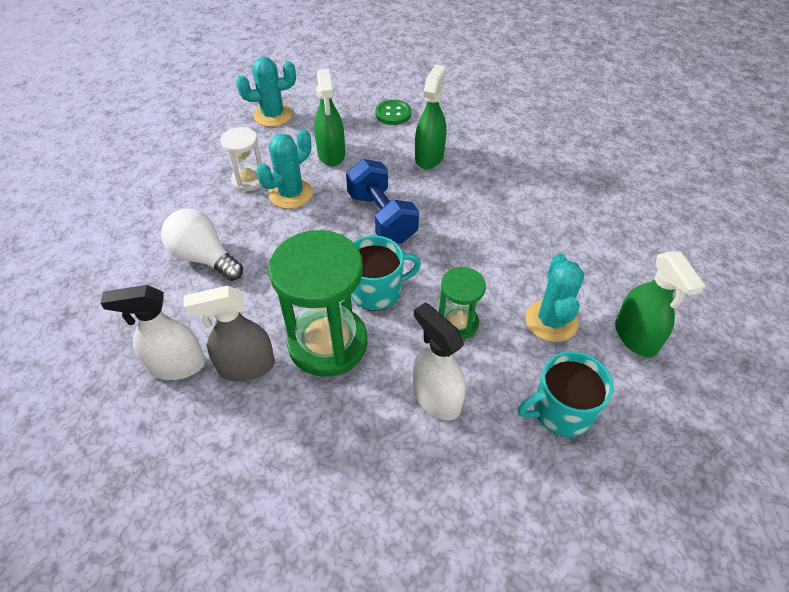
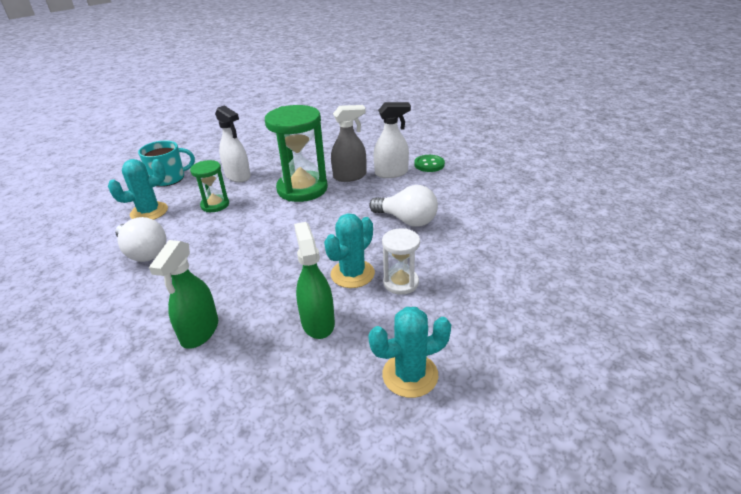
camera: 175 degrees right, 15 degrees down
blue dumbbell [346,159,419,243] -> none
turquoise mug [351,236,421,311] -> none
green button [375,100,411,125] -> green button moved to [414,155,445,172]
turquoise cactus [525,254,584,342] -> turquoise cactus turned 60 degrees clockwise [108,159,168,220]
green spray bottle [615,251,705,357] -> none
none -> white light bulb [115,217,167,262]

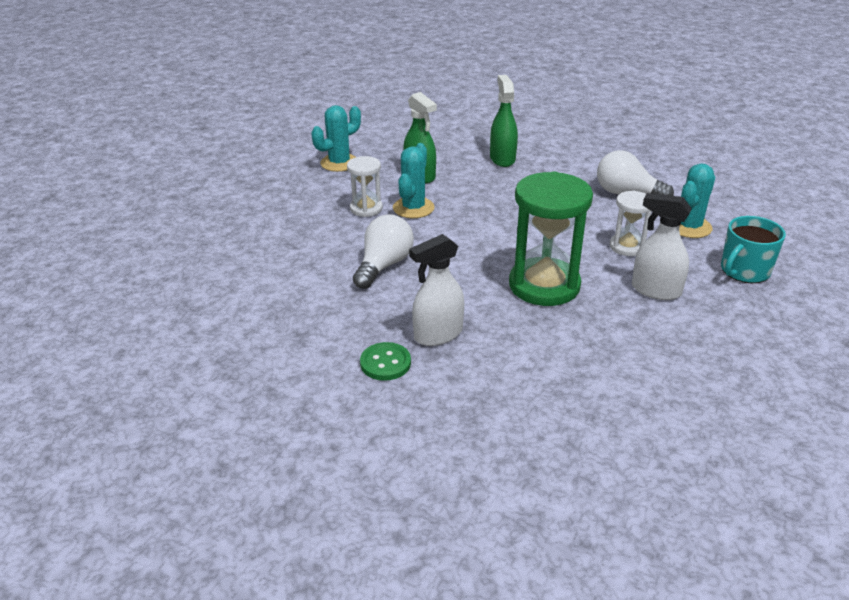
camera: 160 degrees right, 0 degrees up
green hourglass [190,160,229,212] -> white hourglass [610,191,651,256]
grey spray bottle [331,105,366,182] -> none
white light bulb [369,185,438,227] -> white light bulb turned 105 degrees clockwise [353,214,414,289]

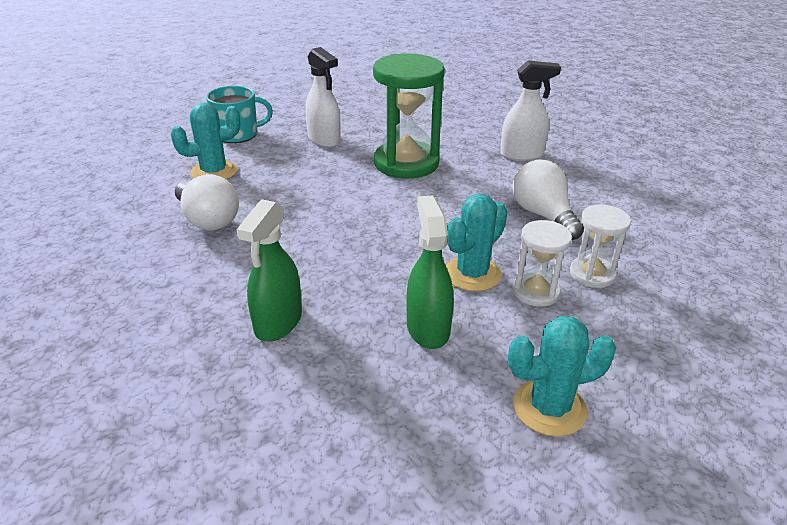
camera: 155 degrees left, 0 degrees up
white light bulb [353,214,414,289] -> white light bulb turned 105 degrees clockwise [513,159,584,240]
green button [360,342,411,381] -> none
white hourglass [610,191,651,256] -> white hourglass moved to [570,205,631,288]

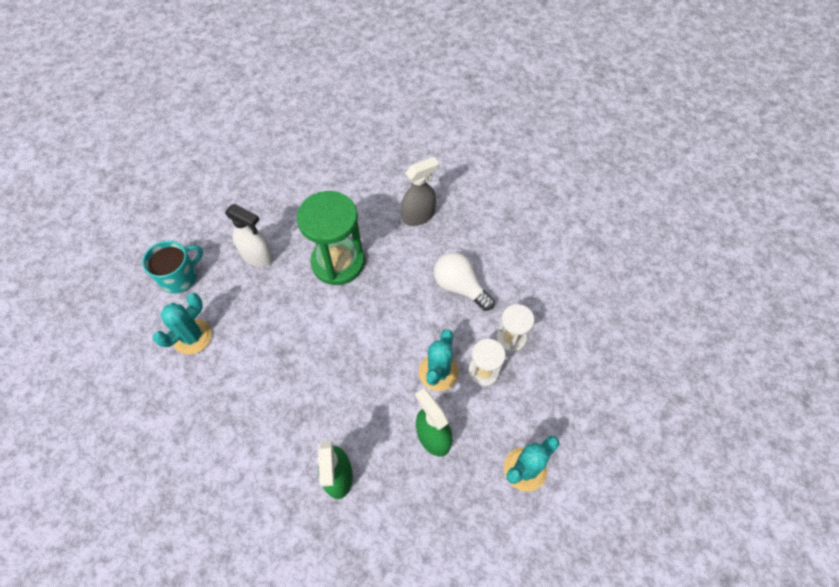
camera: 25 degrees left, 25 degrees up
white light bulb [175,174,239,231] -> none
white spray bottle [500,60,561,161] -> grey spray bottle [401,157,439,226]

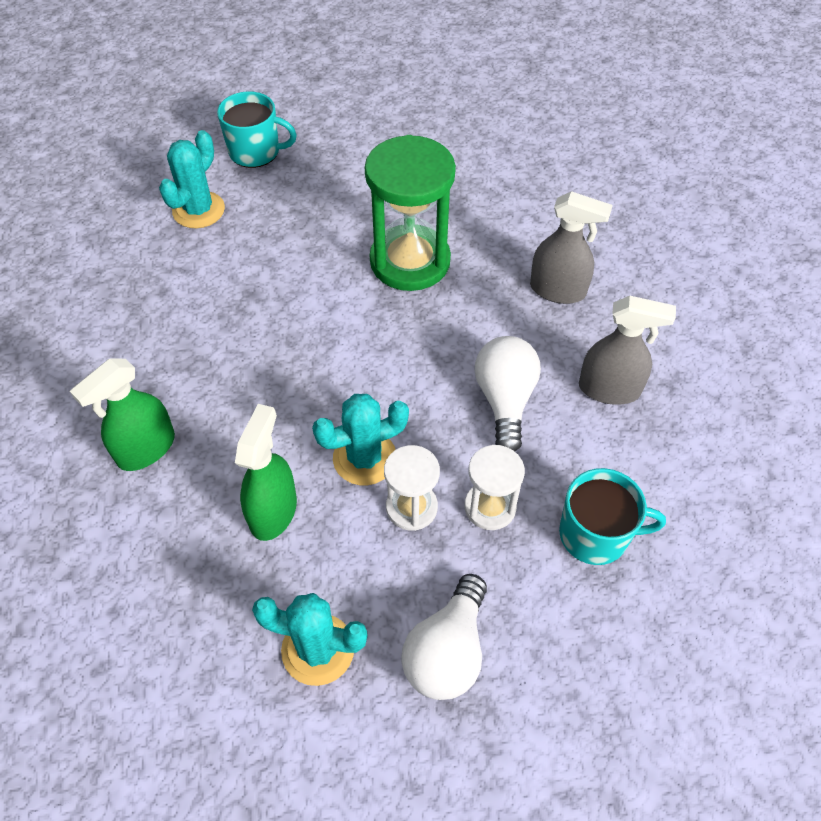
camera: 50 degrees right, 5 degrees down
turquoise cactus [153,293,212,354] -> turquoise cactus turned 60 degrees counterclockwise [159,130,225,228]
white spray bottle [225,204,274,267] -> none
none -> white light bulb [401,574,487,700]
none -> turquoise mug [559,468,666,565]
none -> grey spray bottle [579,296,676,405]

